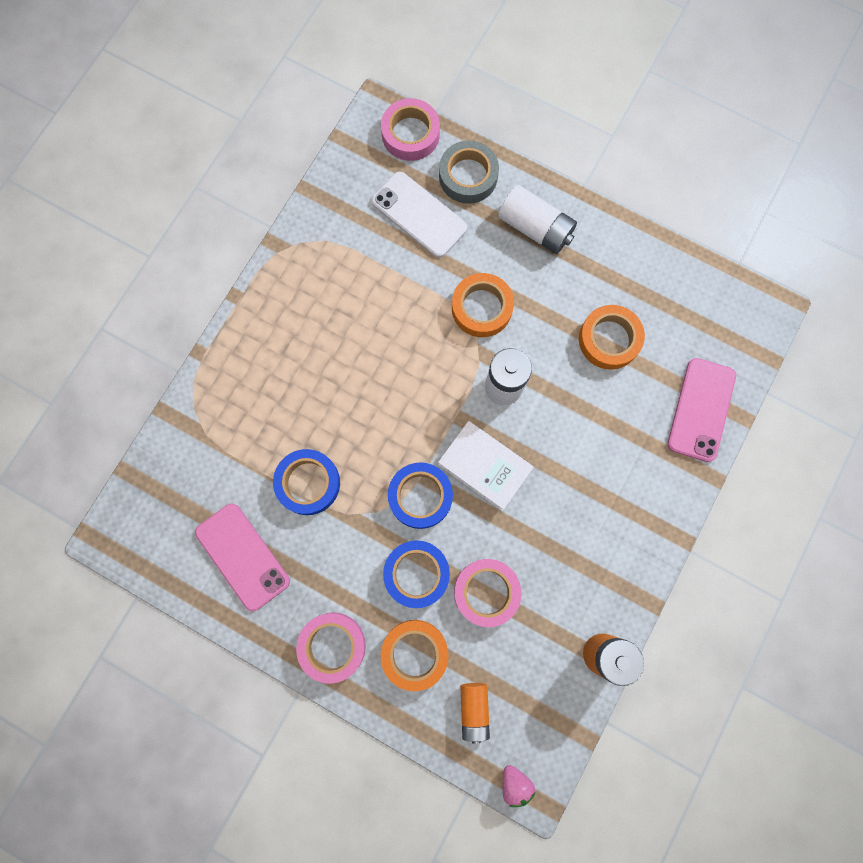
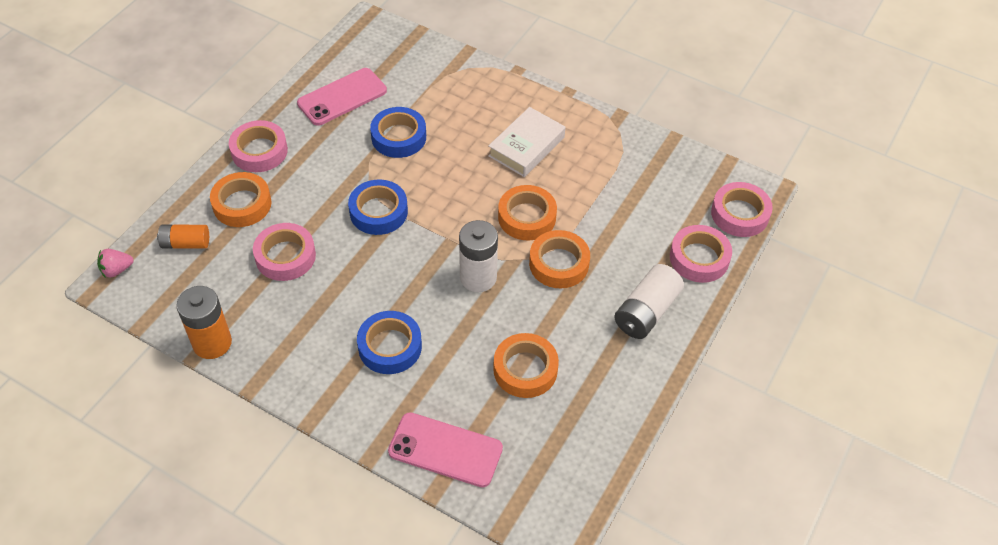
camera: 90 degrees right, 25 degrees down
white phone [372,172,467,258] -> none
blue tape [383,540,450,608] -> blue tape moved to [357,311,422,374]
white book [438,421,534,511] -> white book moved to [488,107,565,177]
grey tape [439,140,499,204] -> pink tape [670,225,732,283]
none -> orange tape [498,185,557,240]

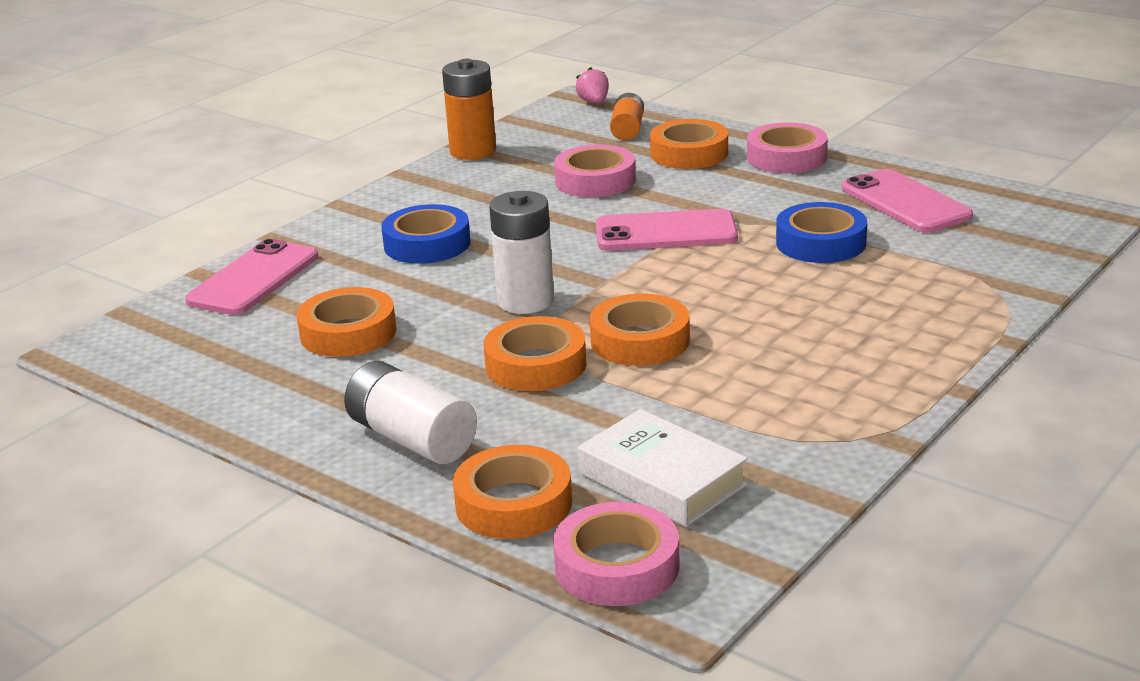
camera: 100 degrees right, 25 degrees down
blue tape [348,179,408,235] -> pink phone [596,209,738,250]
white book [488,107,565,177] -> white book moved to [578,409,748,527]
pink tape [670,225,732,283] -> orange tape [453,445,572,539]

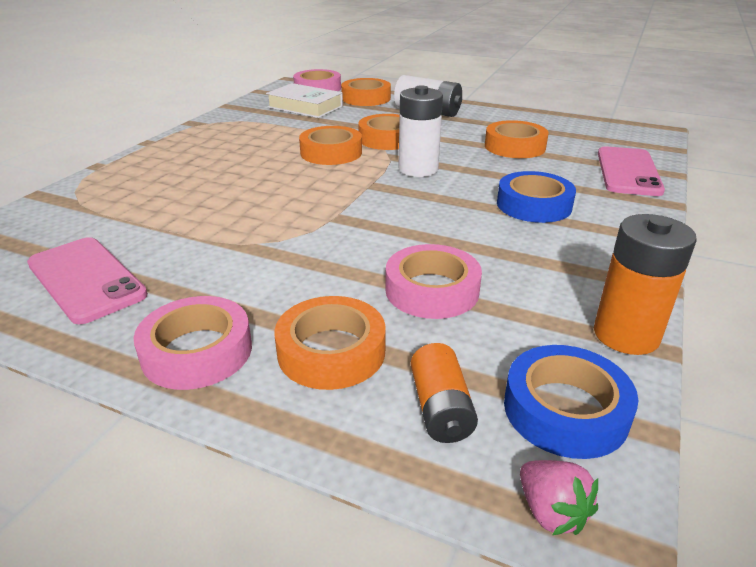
camera: 165 degrees right, 5 degrees up
pink phone [596,209,738,250] -> none
blue tape [776,202,867,263] -> blue tape moved to [504,345,639,459]

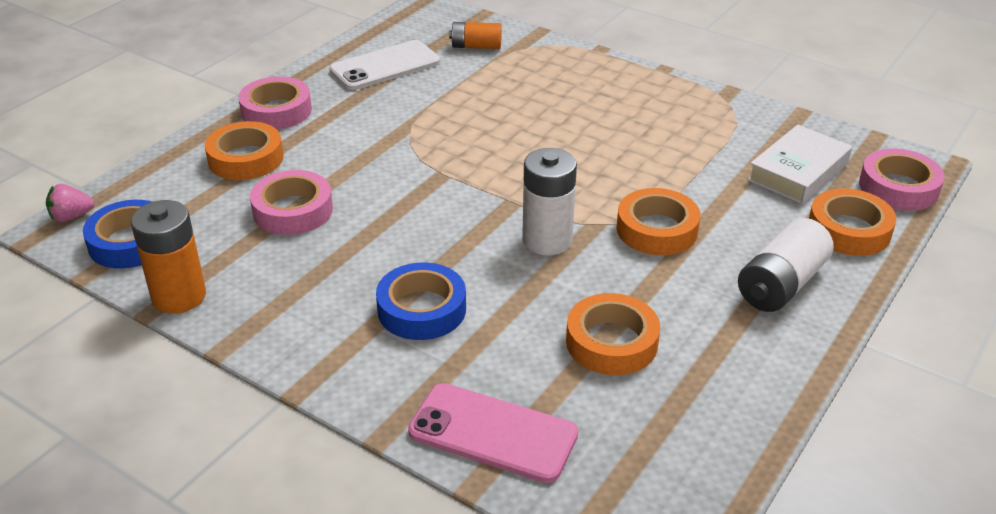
camera: 100 degrees right, 5 degrees up
pink phone [27,237,148,324] -> white phone [329,40,440,90]
orange tape [299,126,362,165] -> none
orange battery [411,343,478,443] -> orange battery moved to [449,22,502,49]

